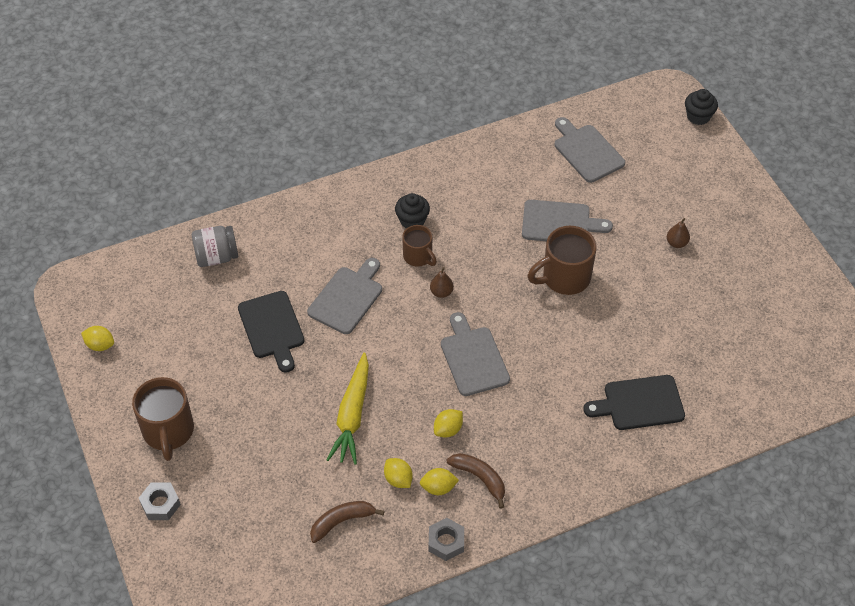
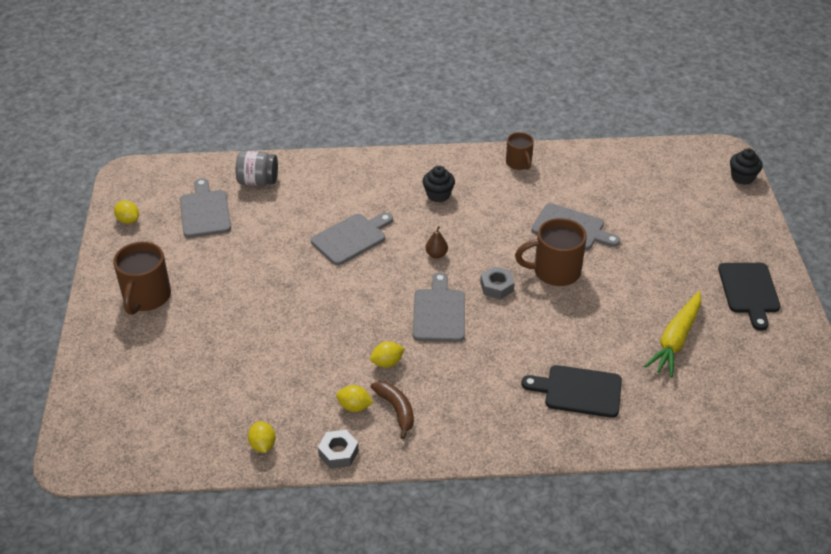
camera: 20 degrees right, 10 degrees down
grey nut [139,482,181,520] -> grey nut moved to [480,266,515,299]
black cutting board [238,291,304,373] -> black cutting board moved to [718,263,781,331]
brown banana [310,501,384,543] -> none
yellow carrot [327,353,369,465] -> yellow carrot moved to [644,291,701,377]
yellow lemon [384,458,413,488] -> yellow lemon moved to [248,421,276,453]
brown mug [402,225,437,267] -> brown mug moved to [506,132,534,170]
grey cutting board [555,117,625,183] -> grey cutting board moved to [180,178,231,238]
brown pear [667,218,690,248] -> none

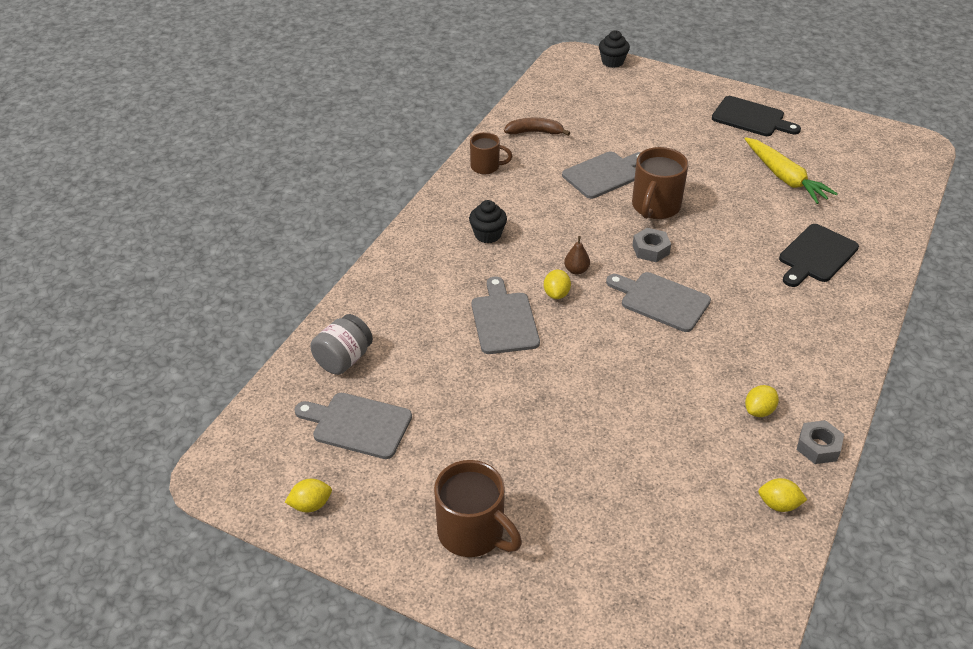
camera: 60 degrees left, 0 degrees up
yellow lemon [370,341,405,368] -> yellow lemon moved to [544,270,571,299]
brown banana [371,381,414,439] -> brown banana moved to [504,118,570,136]

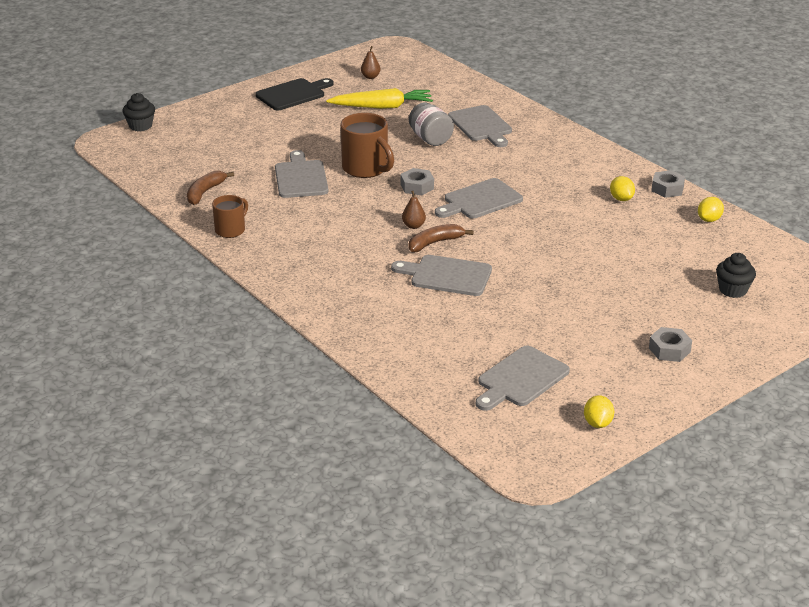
camera: 65 degrees left, 10 degrees down
grey jar [310,314,373,375] -> grey jar moved to [409,103,454,146]
brown mug [434,460,522,557] -> grey nut [649,327,692,362]
black cupcake [469,200,507,243] -> black cupcake moved to [716,253,756,298]
yellow lemon [544,270,571,299] -> brown banana [408,224,474,252]
black cutting board [779,224,859,287] -> grey cutting board [448,105,512,147]
none -> brown pear [361,46,381,79]

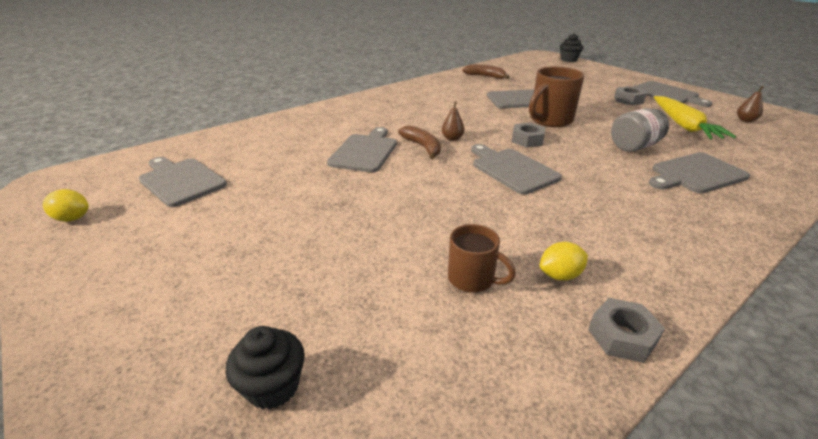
camera: 90 degrees right, 0 degrees up
brown mug [212,195,248,238] -> brown mug moved to [448,224,516,292]
black cutting board [255,78,333,110] -> grey cutting board [633,81,712,107]
grey nut [649,327,692,362] -> grey nut moved to [614,86,646,106]
yellow lemon [698,197,724,222] -> none

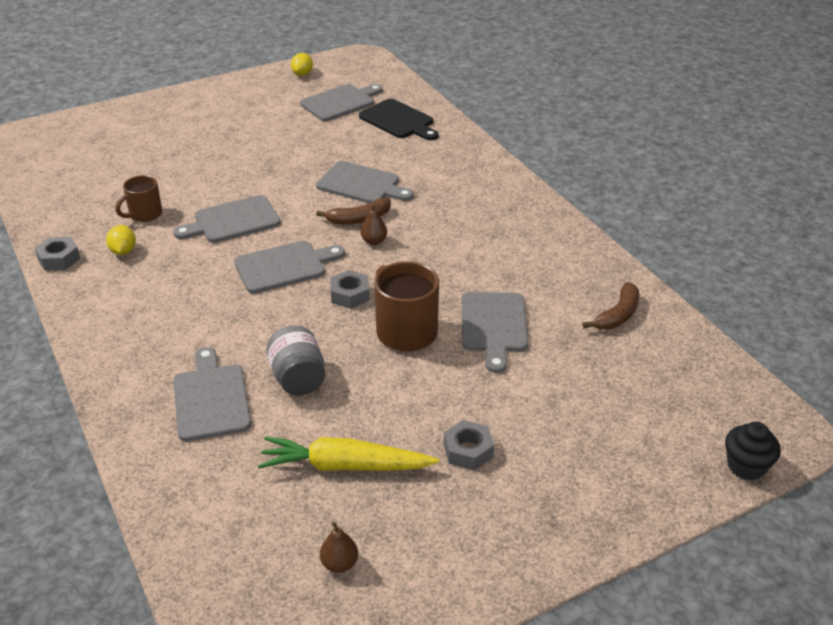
camera: 100 degrees right, 5 degrees up
black cupcake [226,326,305,410] -> none
grey cutting board [633,81,712,107] -> grey cutting board moved to [173,195,280,243]
none -> black cutting board [359,99,439,140]

